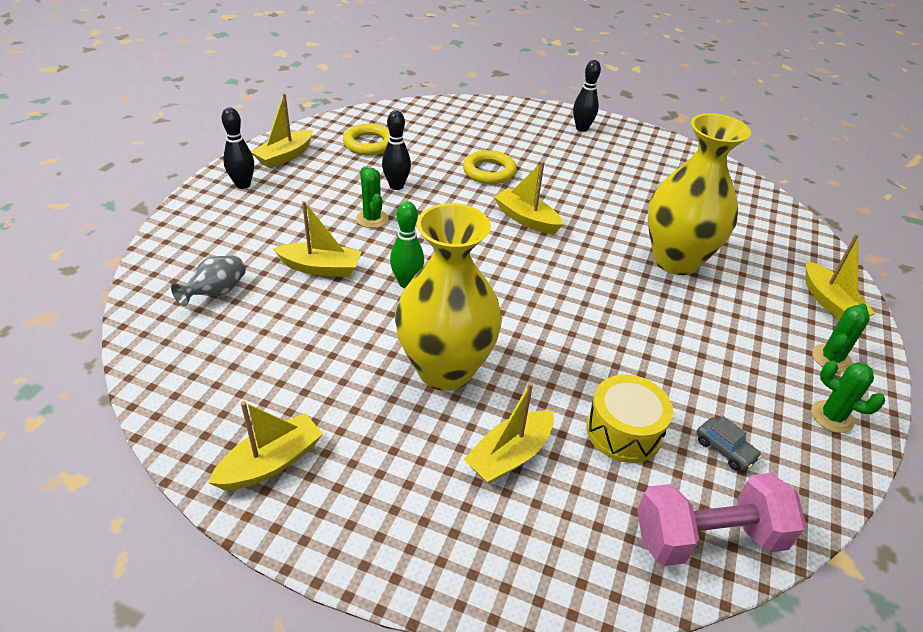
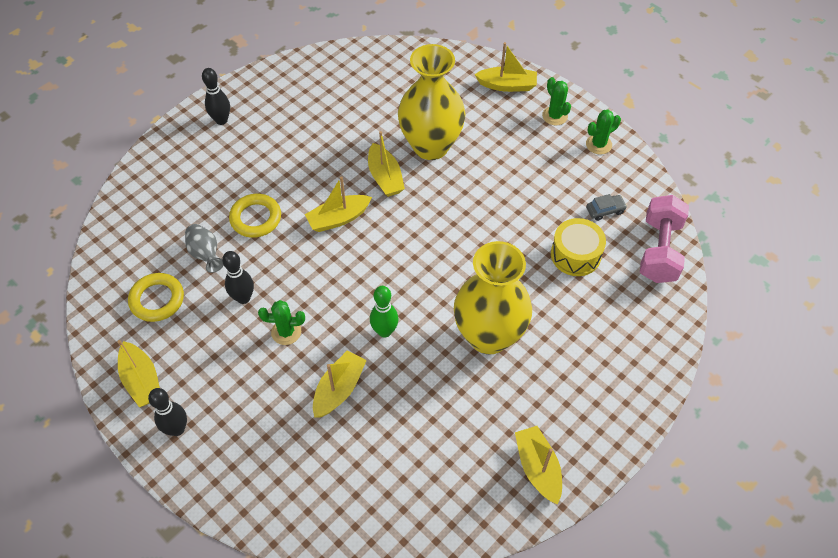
camera: 65 degrees left, 15 degrees up
grey vase [171,256,246,306] -> grey vase moved to [185,224,223,273]
yellow boat [463,382,554,484] -> yellow boat moved to [368,131,405,197]

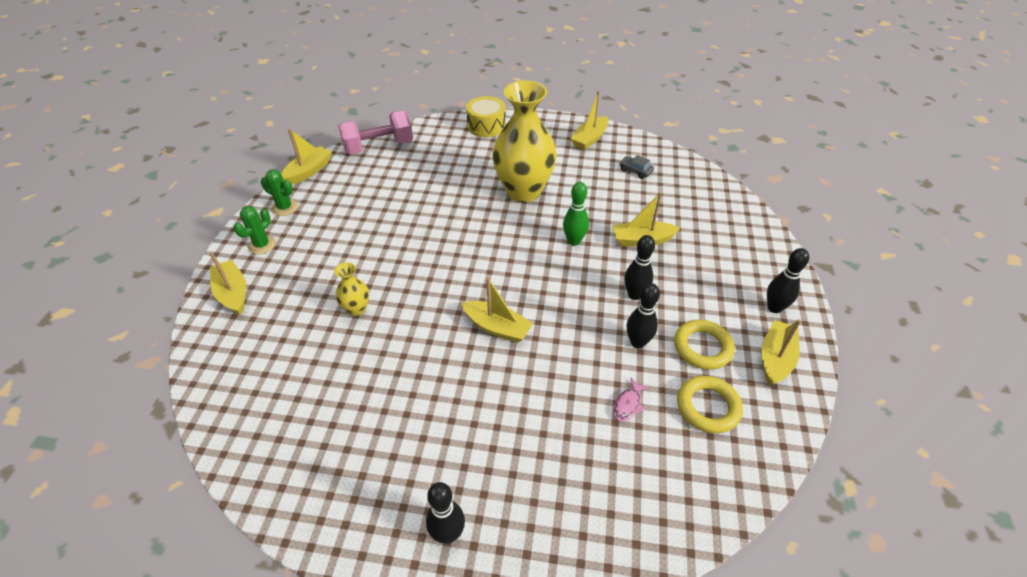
camera: 125 degrees left, 10 degrees down
grey vase [185,224,223,273] -> pink fish [613,378,649,422]
yellow ring [229,194,281,238] -> yellow ring moved to [674,320,735,370]
green cactus [258,300,305,345] -> black bowling pin [624,235,655,300]
yellow boat [368,131,405,197] -> yellow boat moved to [281,128,332,185]
yellow vase [398,44,466,160] -> yellow vase [334,262,369,316], size x0.43
yellow drum [551,218,606,276] -> yellow drum moved to [466,96,506,137]
grey car [586,194,627,221] -> grey car moved to [619,155,654,179]

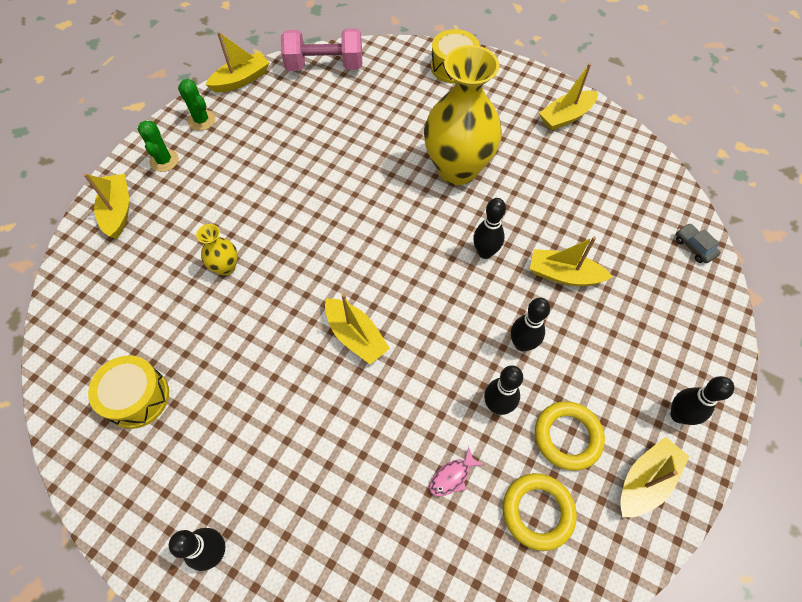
camera: 20 degrees right, 15 degrees up
green cactus [234,206,276,254] -> green cactus turned 60 degrees counterclockwise [138,120,179,172]
green bowling pin [563,182,589,246] -> black bowling pin [473,198,506,259]
grey car [619,155,654,179] -> grey car moved to [676,223,721,263]
none -> yellow drum [88,355,169,429]

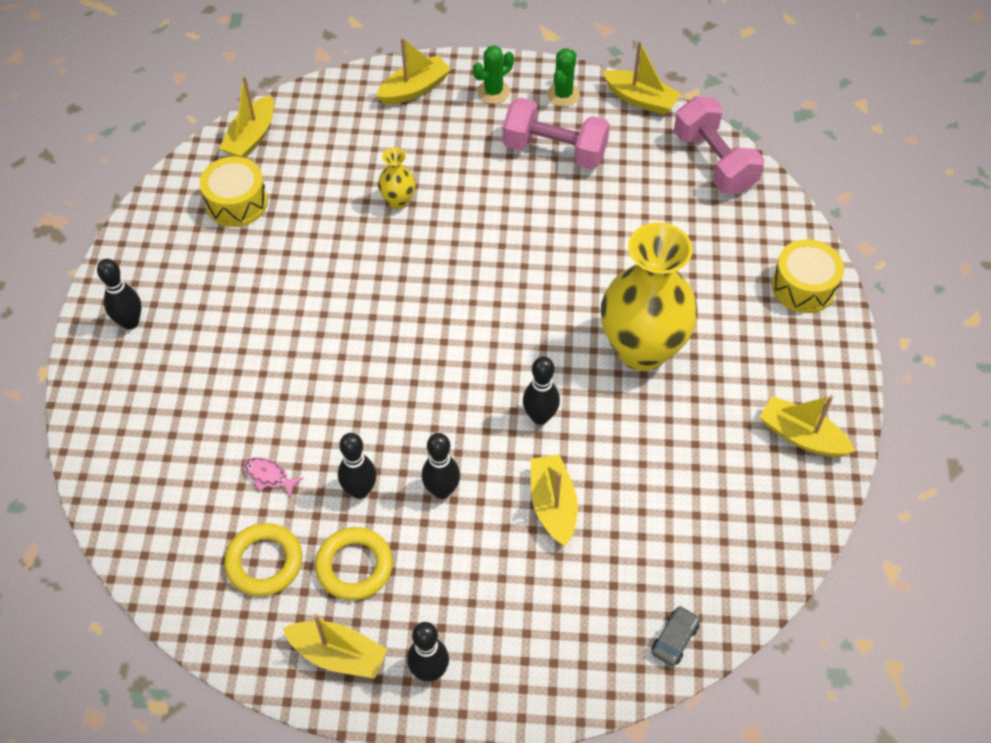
camera: 65 degrees right, 5 degrees down
yellow boat [325,293,390,364] -> yellow boat moved to [219,76,274,158]
none -> pink dumbbell [503,98,610,169]

